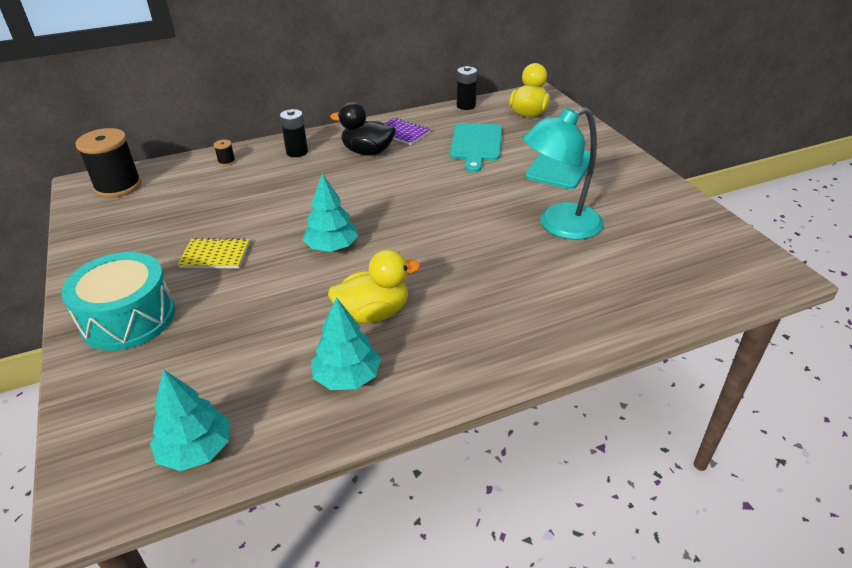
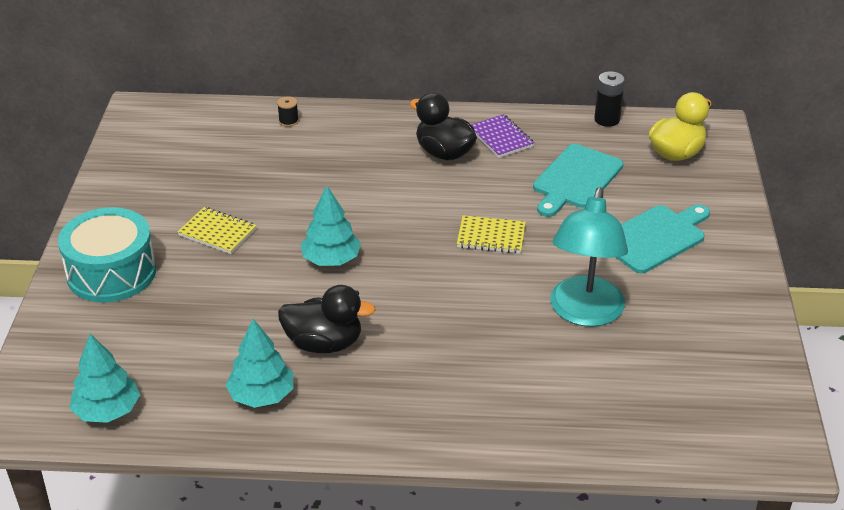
camera: 25 degrees right, 0 degrees up
black spool [75,128,141,198] -> none
black battery [280,109,308,157] -> none
yellow duck [328,249,420,323] -> black duck [278,285,376,353]
turquoise lamp [523,107,604,240] -> turquoise lamp turned 75 degrees counterclockwise [550,187,628,327]
none -> yellow notebook [457,215,526,254]

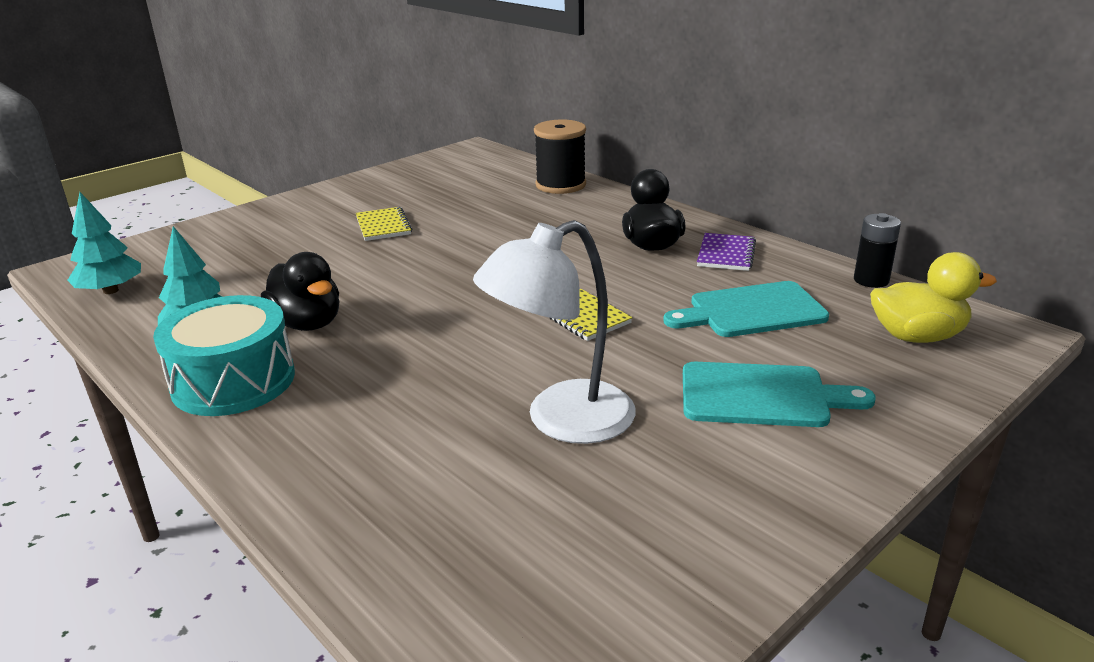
camera: 45 degrees right, 10 degrees down
turquoise drum [58,207,156,303] -> turquoise drum moved to [153,295,295,416]
black spool [277,96,299,127] -> black spool [534,119,586,194], size x2.49
turquoise tree [301,186,361,266] -> none
turquoise lamp [550,187,628,327] -> white lamp [473,220,636,444]

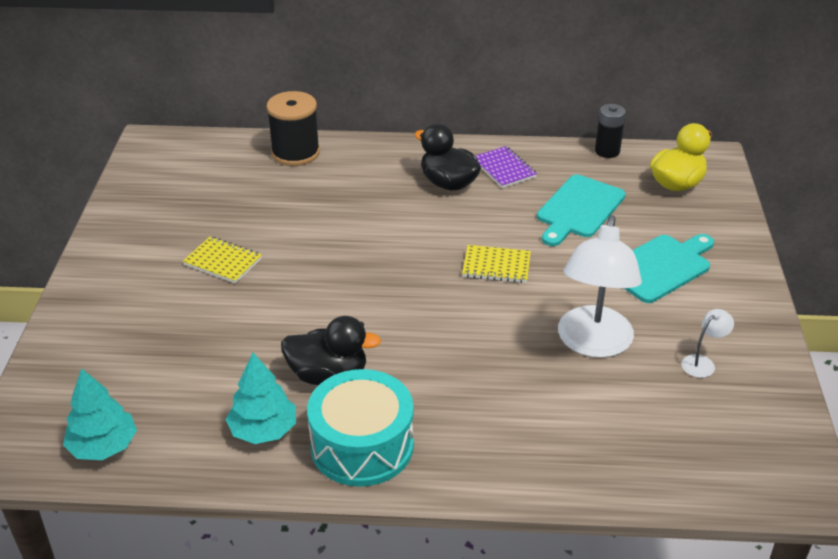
camera: 45 degrees left, 10 degrees up
none -> white lamp [681,309,734,378]

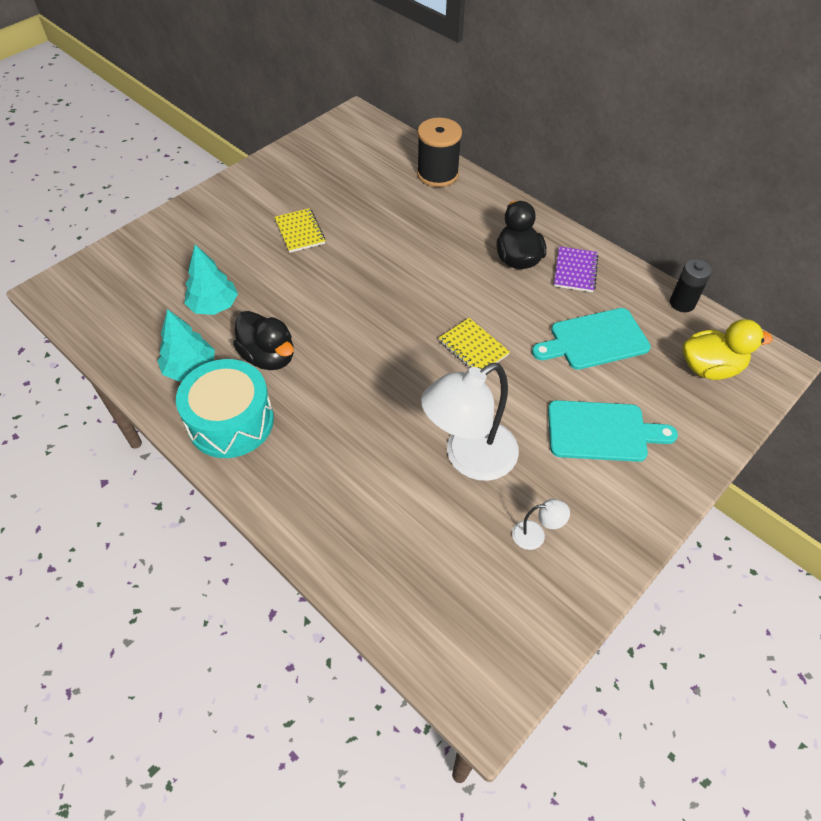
camera: 40 degrees right, 15 degrees up
turquoise tree [63,368,137,460] -> turquoise tree moved to [184,245,238,315]

